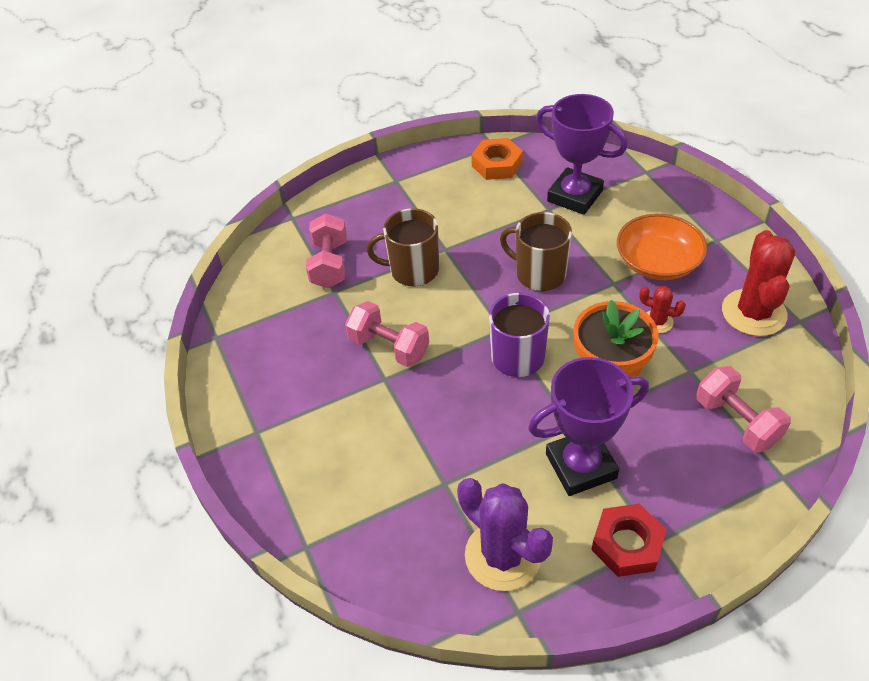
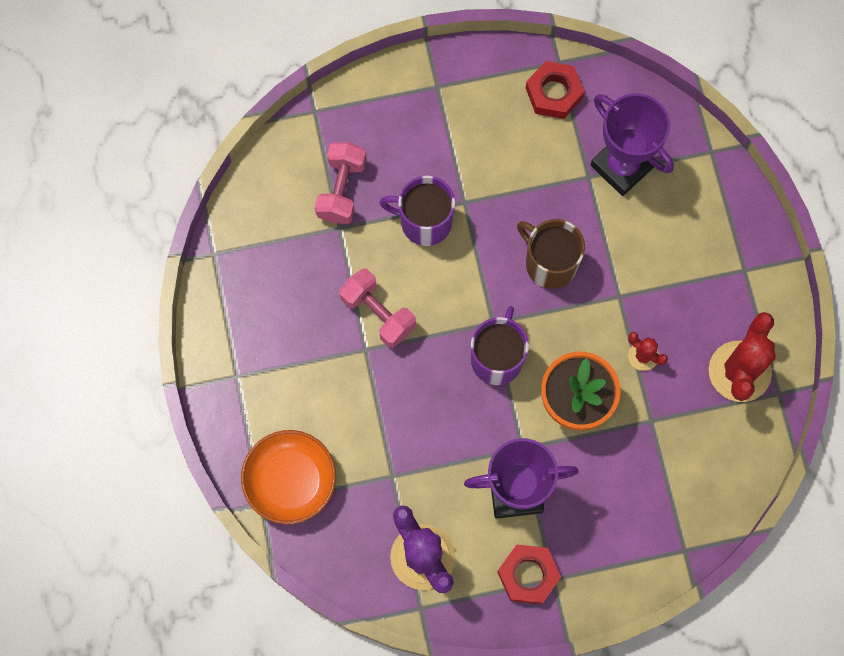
camera: 10 degrees right, 25 degrees up
brown mug [367,208,439,286] -> purple mug [380,176,455,246]
orange nut [471,138,523,180] -> red nut [526,61,584,119]
orange bowl [617,214,707,280] -> orange bowl moved to [241,430,336,524]
pink dumbbell [696,366,791,452] -> none

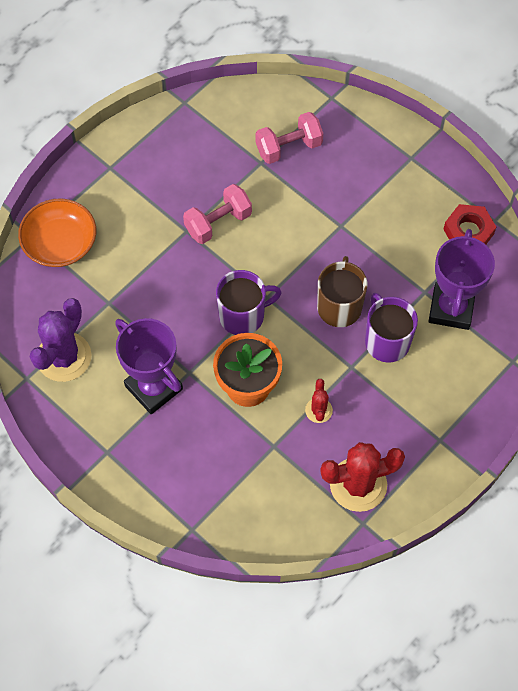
camera: 55 degrees right, 10 degrees down
pink dumbbell [339,269,416,348] -> pink dumbbell turned 45 degrees clockwise [183,184,252,244]
purple mug [380,176,455,246] -> purple mug moved to [365,293,418,363]
red nut [497,544,561,605] -> none

